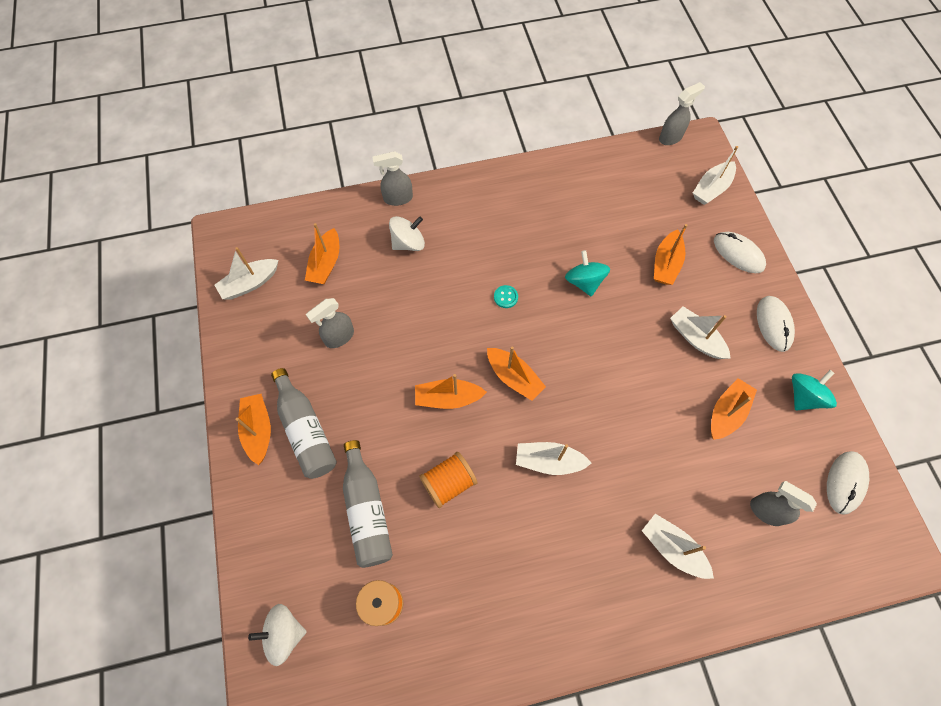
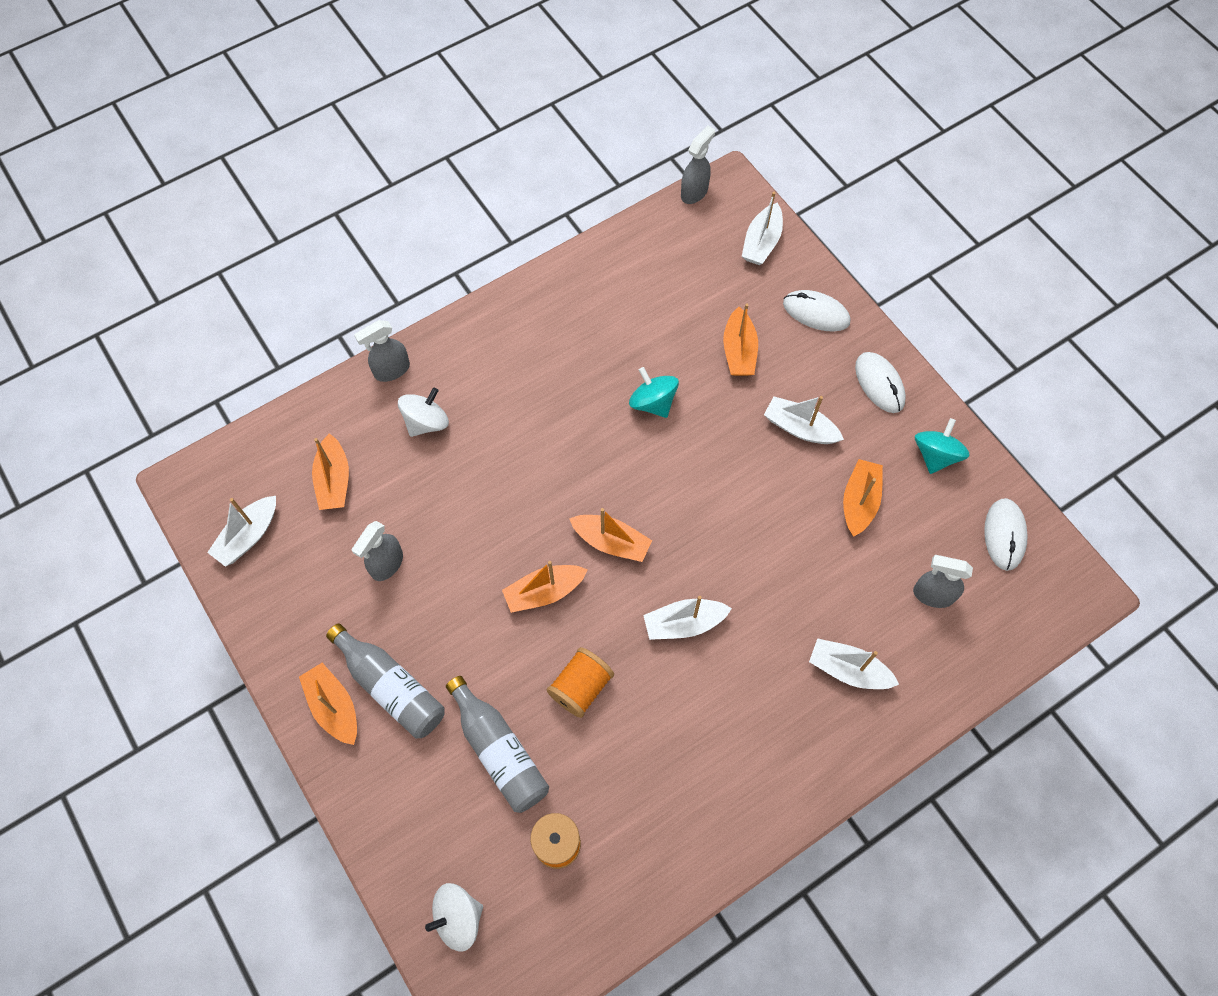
camera: 20 degrees left, 0 degrees up
turquoise button [494,285,518,308] -> none

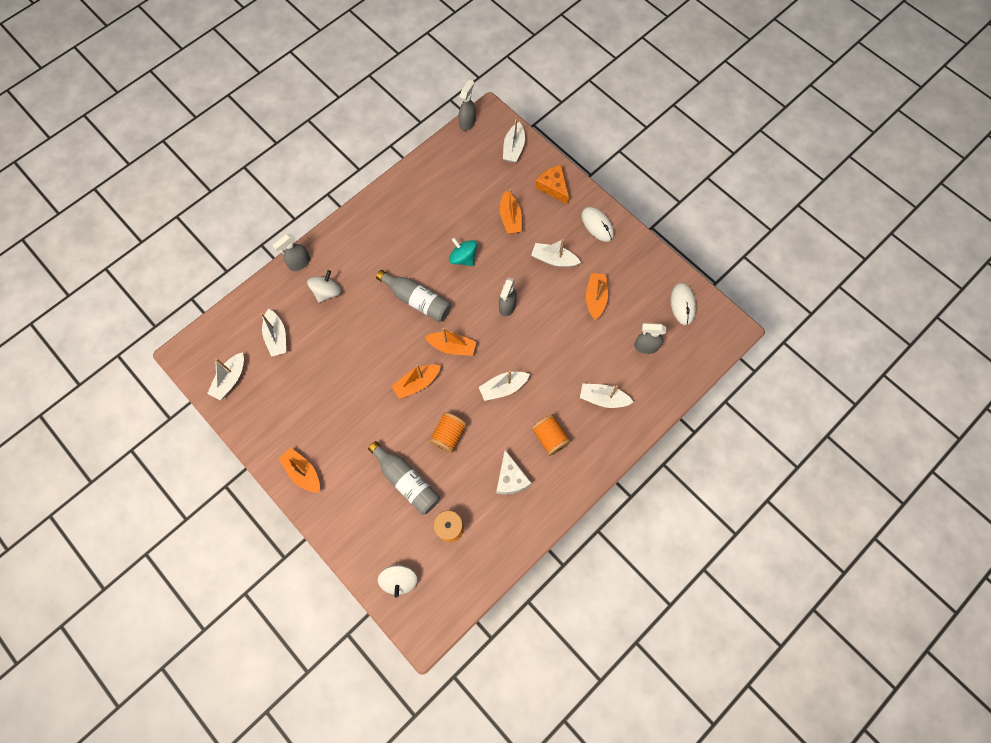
camera: 10 degrees left, 5 degrees up
orange boat [312,433,349,510] -> white boat [260,309,286,357]
grey bottle [326,623,445,738] -> grey bottle moved to [376,270,451,322]
grey spray bottle [352,521,403,581] -> grey spray bottle moved to [499,278,517,316]
white spinning top [425,883,483,952] -> white spinning top turned 60 degrees counterclockwise [378,564,417,598]
white mouse [783,290,850,331] -> orange cheese [535,165,569,204]
turquoise spinning top [915,418,970,474] -> none
none -> white cheese [496,450,531,495]
none -> orange spool [531,414,571,456]

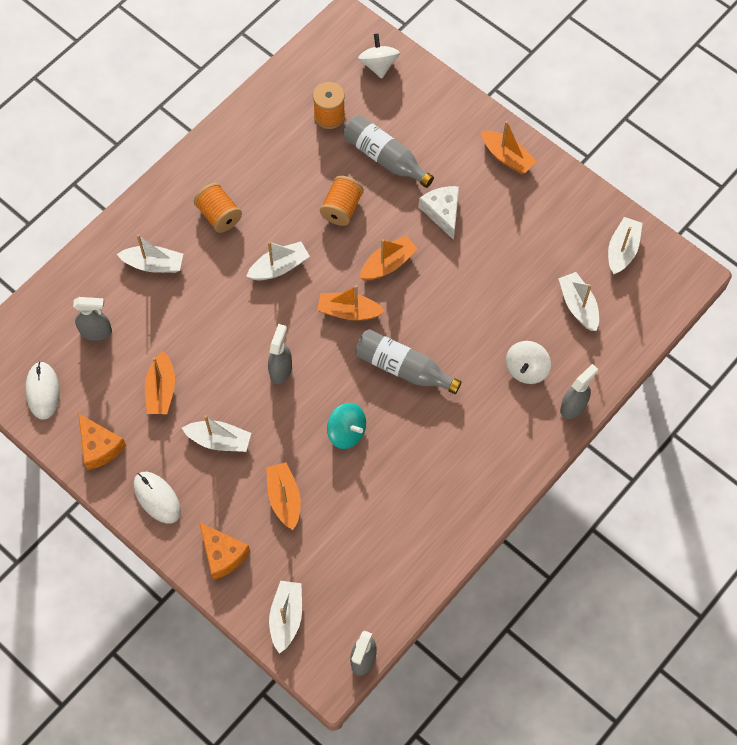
camera: 175 degrees right, 5 degrees down
white cheese [496,450,531,495] -> white cheese moved to [419,186,459,240]
none -> orange cheese [78,413,126,470]

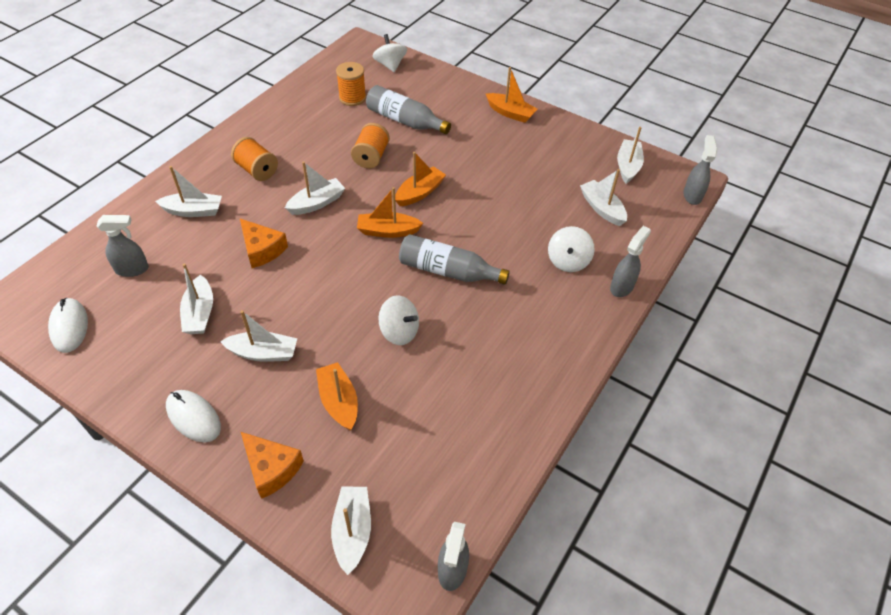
camera: 10 degrees left, 15 degrees down
orange cheese [78,413,126,470] -> orange cheese moved to [240,219,288,268]
orange boat [145,351,175,414] -> white boat [180,263,213,334]
grey spray bottle [268,324,292,384] -> grey spray bottle moved to [683,135,717,205]
turquoise spinning top [327,403,366,449] -> white spinning top [379,295,419,345]
white cheese [419,186,459,240] -> none

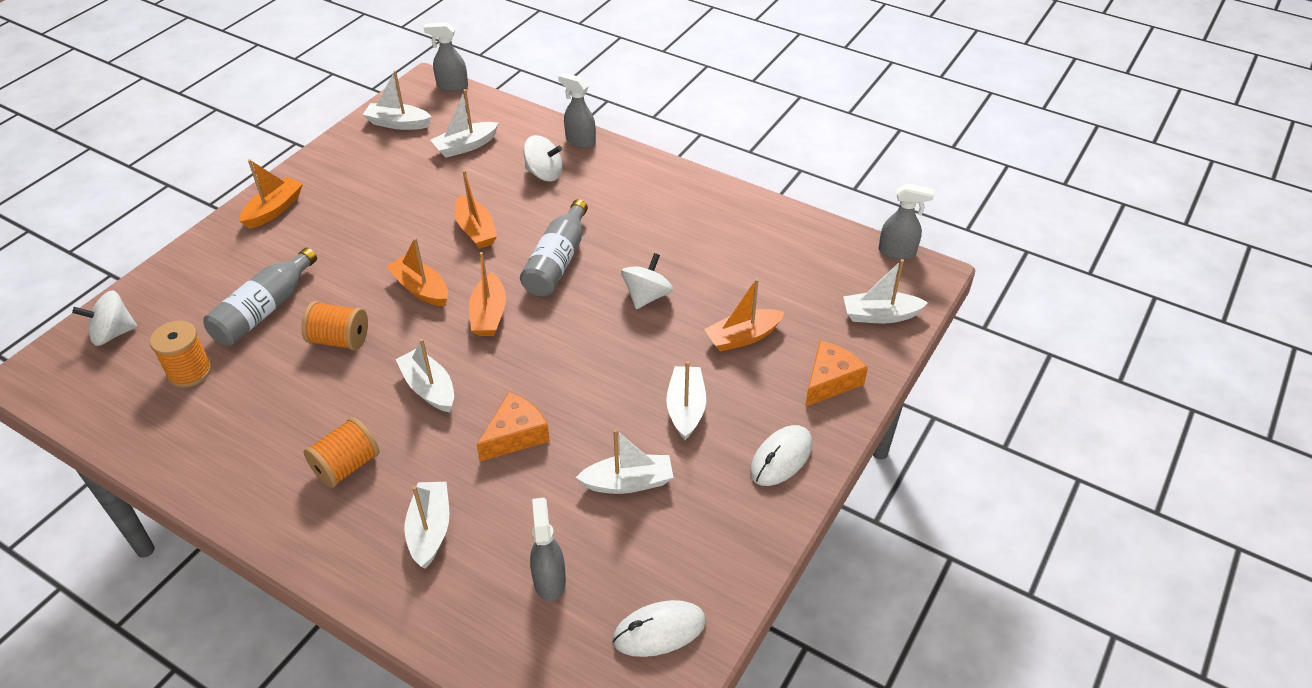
camera: 90 degrees left, 5 degrees down
none -> orange boat [455,170,497,249]

